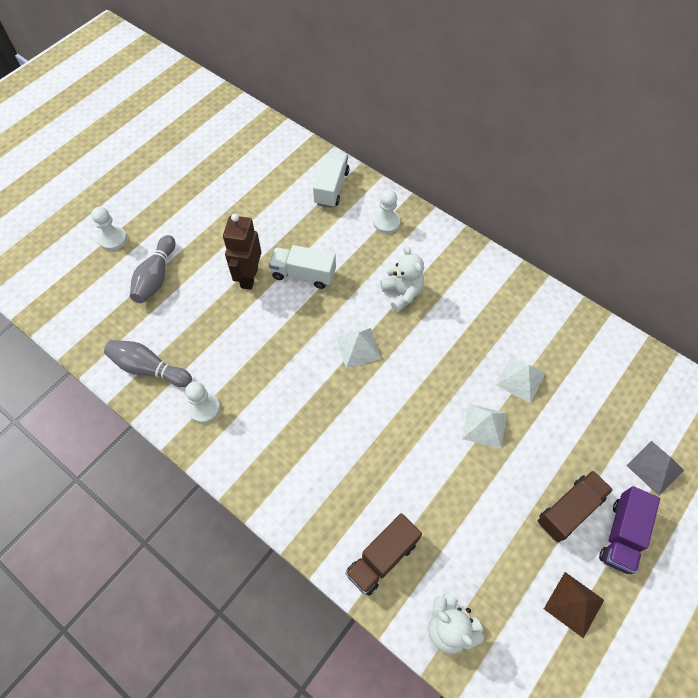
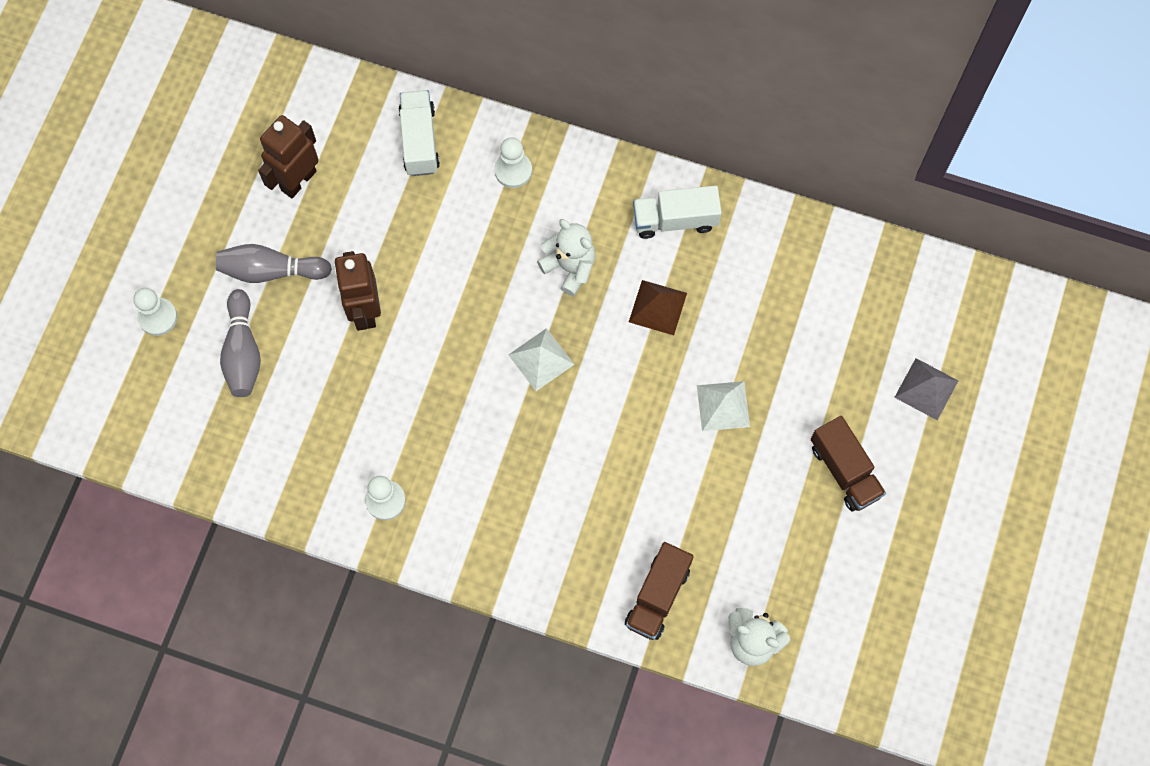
camera: 20 degrees left, 10 degrees up
grey bowling pin [104,340,192,387] -> grey bowling pin moved to [216,244,332,283]
white truck [269,245,336,289] -> white truck moved to [633,186,722,239]
white pyramid [496,356,546,403] -> none
brown truck [538,470,613,542] -> brown truck turned 120 degrees clockwise [811,416,886,511]
brown pyramid [544,572,604,638] -> brown pyramid moved to [629,280,687,335]
purple truck [599,486,660,574] -> none
none -> brown robot [258,115,319,198]

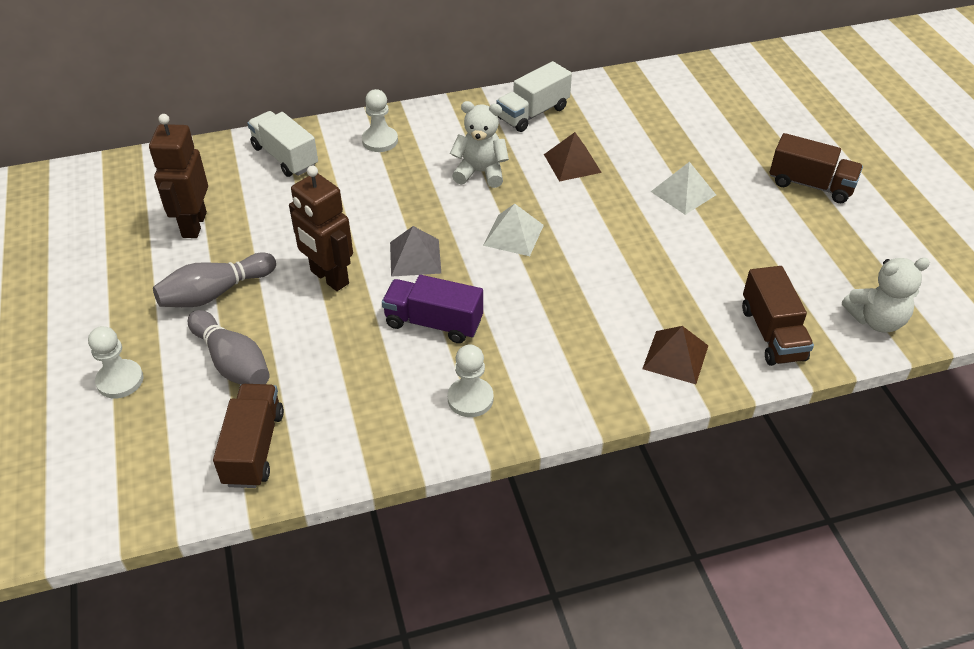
camera: 35 degrees left, 25 degrees down
grey pyramid [894,358,958,420] -> grey pyramid moved to [390,226,441,277]
none -> brown truck [213,384,284,488]
none -> purple truck [382,275,483,343]
none -> brown pyramid [642,326,708,384]

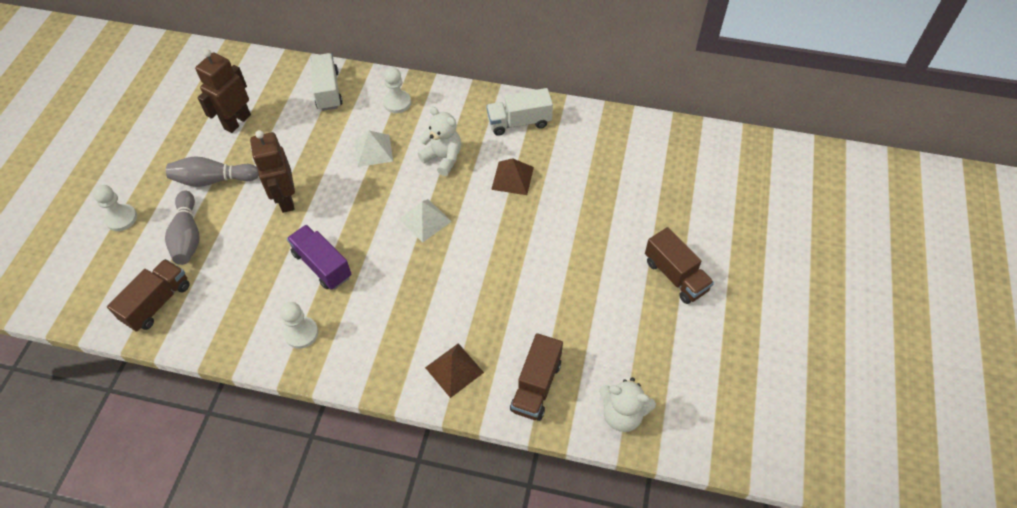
camera: 30 degrees right, 10 degrees up
grey pyramid [390,226,441,277] -> none
white pyramid [651,162,716,215] -> white pyramid moved to [354,131,393,167]

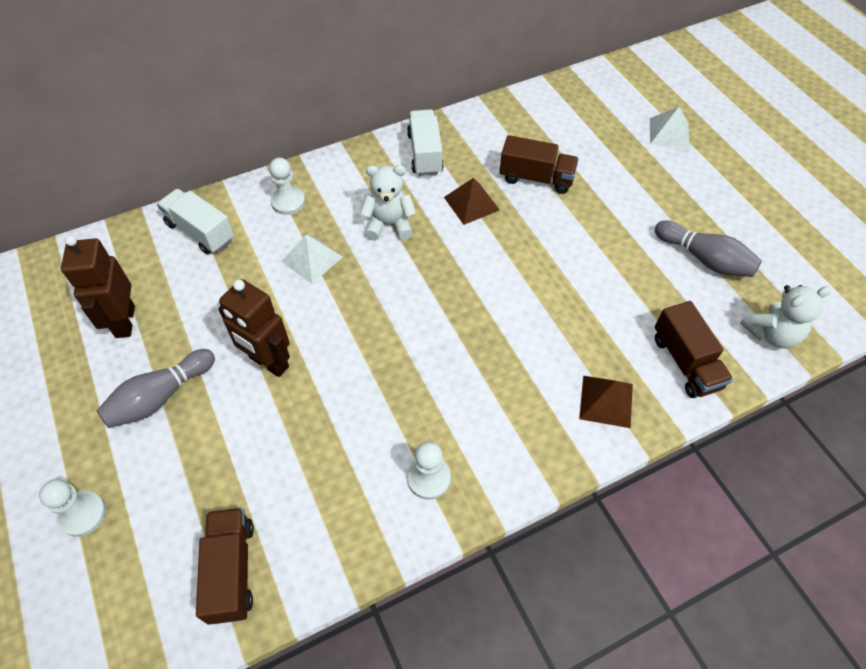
camera: 40 degrees left, 0 degrees up
grey bowling pin [165,190,200,265] -> grey bowling pin moved to [655,220,762,277]
purple truck [287,225,352,290] -> none
white pyramid [399,199,452,243] -> white pyramid moved to [650,107,690,148]
white truck [486,88,553,136] -> white truck turned 135 degrees clockwise [407,109,444,176]
brown truck [645,227,714,304] -> brown truck moved to [500,135,579,194]

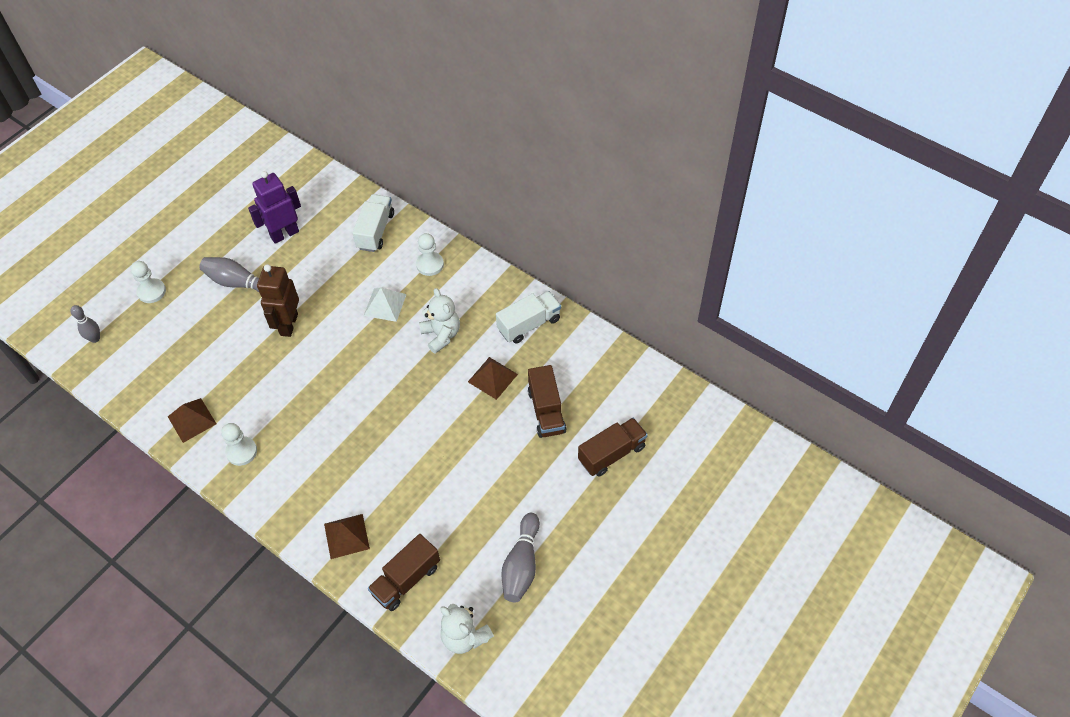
camera: 65 degrees right, 0 degrees up
brown robot [61,235,135,338] -> purple robot [248,171,301,244]
brown truck [196,508,254,625] -> brown truck moved to [578,418,648,476]
white pyramid [650,107,690,148] -> none
none -> grey bowling pin [70,305,100,343]
none -> brown pyramid [168,398,216,443]

